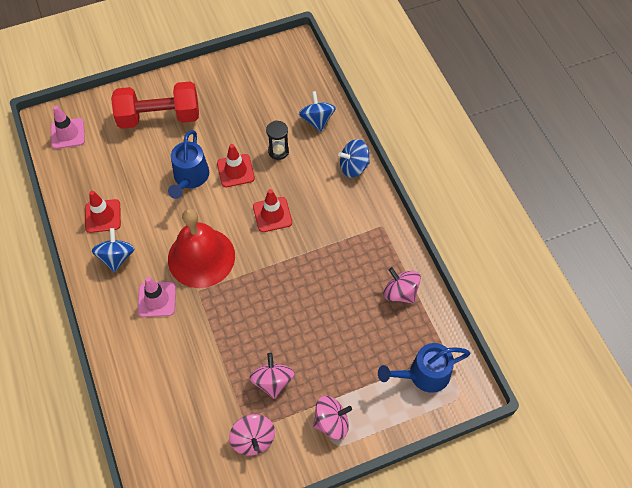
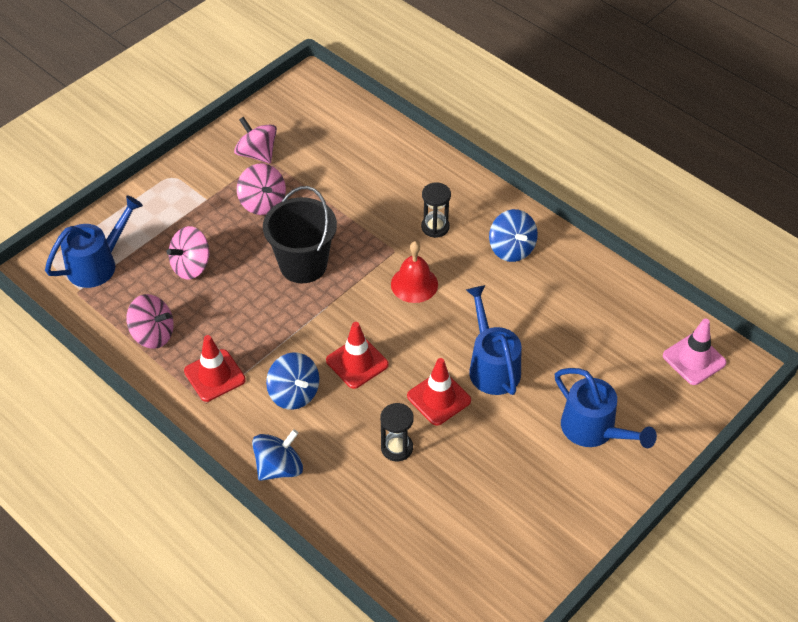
camera: 155 degrees right, 10 degrees down
red traffic cone [85,191,121,233] -> red traffic cone moved to [184,335,246,402]
red dumbbell [111,81,199,129] -> blue watering can [555,368,657,448]
pink traffic cone [138,277,176,317] -> black hourglass [421,182,451,238]
red bell [168,209,235,288] -> red bell [391,241,438,303], size x0.54
blue spinning top [299,91,336,132] -> blue spinning top moved to [266,352,319,410]
pink spinning top [313,396,352,440] -> pink spinning top moved to [167,226,210,280]
none -> black bucket [263,186,337,283]

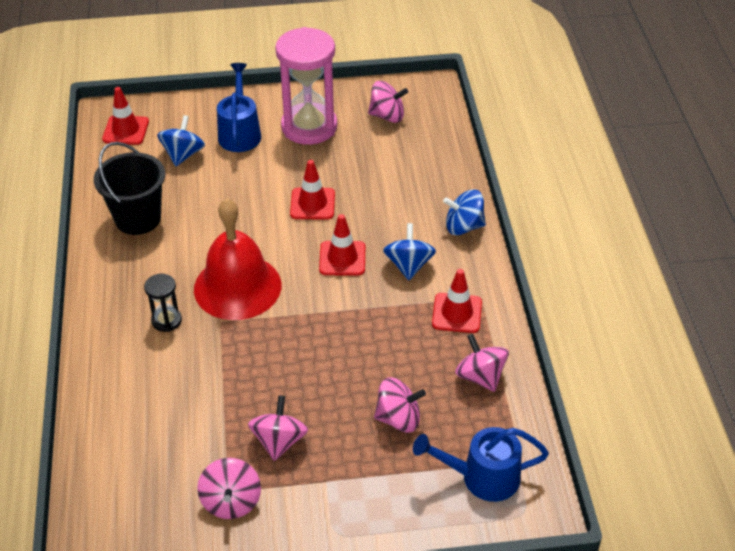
camera: 140 degrees left, 5 degrees down
black bucket [263,186,337,283] -> black bucket moved to [94,142,165,235]
black hourglass [380,403,414,461] -> none
red bell [391,241,438,303] -> red bell [194,198,281,320], size x1.85
blue watering can [466,285,521,395] -> none
blue spinning top [489,209,538,262] -> blue spinning top moved to [157,115,205,166]
pink traffic cone [663,318,727,385] -> red traffic cone [102,87,149,145]
none -> pink hourglass [275,27,337,145]
none -> pink spinning top [368,81,408,123]

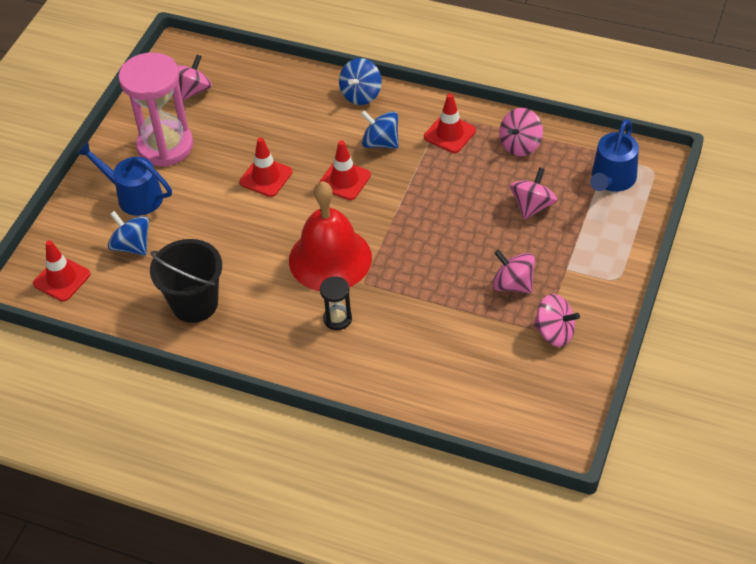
camera: 60 degrees left, 5 degrees up
pink spinning top [455,334,509,392] -> pink spinning top turned 45 degrees counterclockwise [499,108,543,156]

